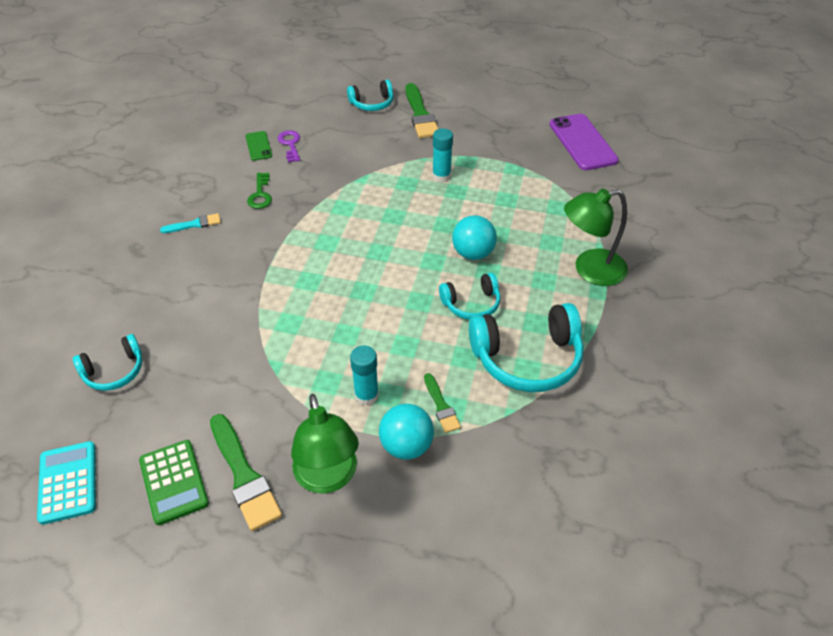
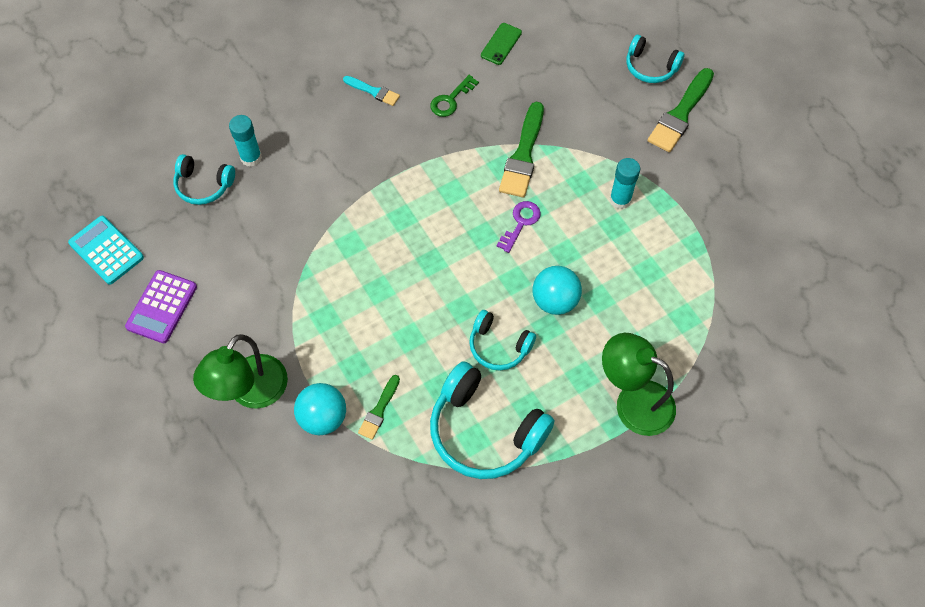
camera: 45 degrees right, 15 degrees up
turquoise calculator [37,441,96,525] -> turquoise calculator turned 75 degrees counterclockwise [68,216,144,285]
green calculator [139,440,209,525] -> purple calculator [125,270,197,343]
green brush [210,414,282,531] -> green brush moved to [499,102,544,197]
purple key [277,130,300,163] -> purple key moved to [497,201,541,253]
turquoise glue stick [350,345,379,406] -> turquoise glue stick moved to [229,115,262,167]
purple phone [549,114,619,170] -> none

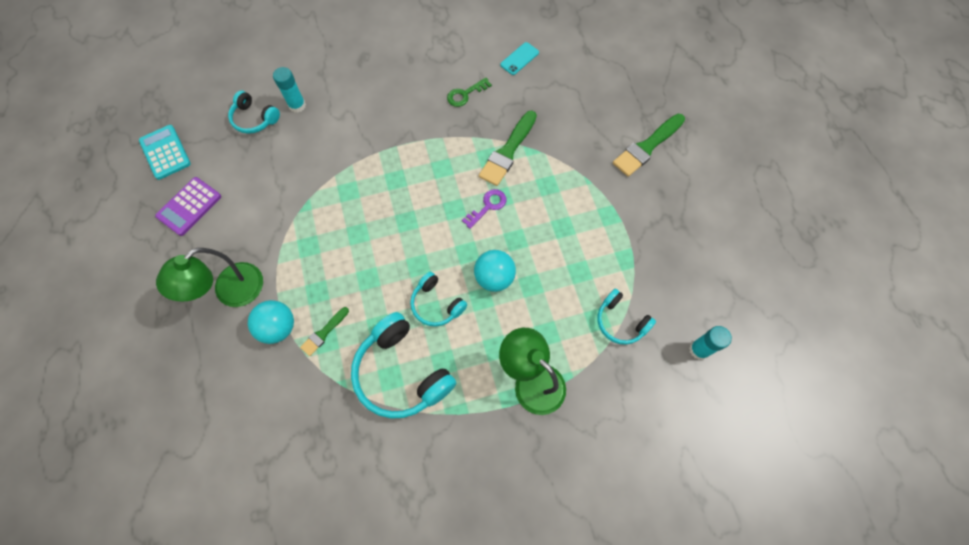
camera: 15 degrees right, 5 degrees up
turquoise brush [343,76,400,106] -> none
green phone [481,23,522,65] -> turquoise phone [500,42,539,75]
turquoise glue stick [610,158,640,209] -> turquoise glue stick moved to [689,326,732,360]
turquoise headphones [626,35,685,83] -> turquoise headphones moved to [597,289,656,345]

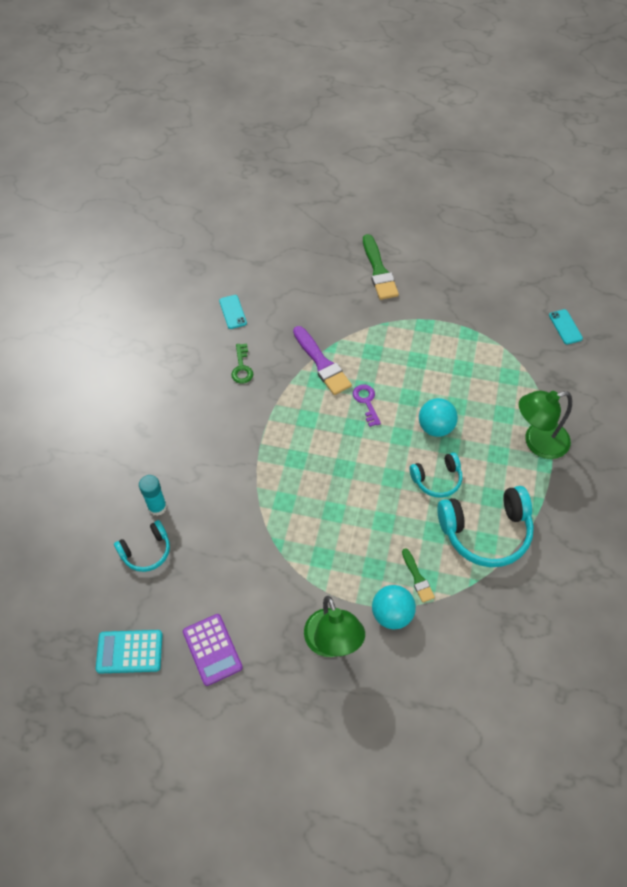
camera: 60 degrees left, 10 degrees down
green brush [479,111,537,186] -> purple brush [293,326,352,395]
turquoise headphones [597,289,656,345] -> none
turquoise glue stick [689,326,732,360] -> turquoise phone [549,309,583,344]

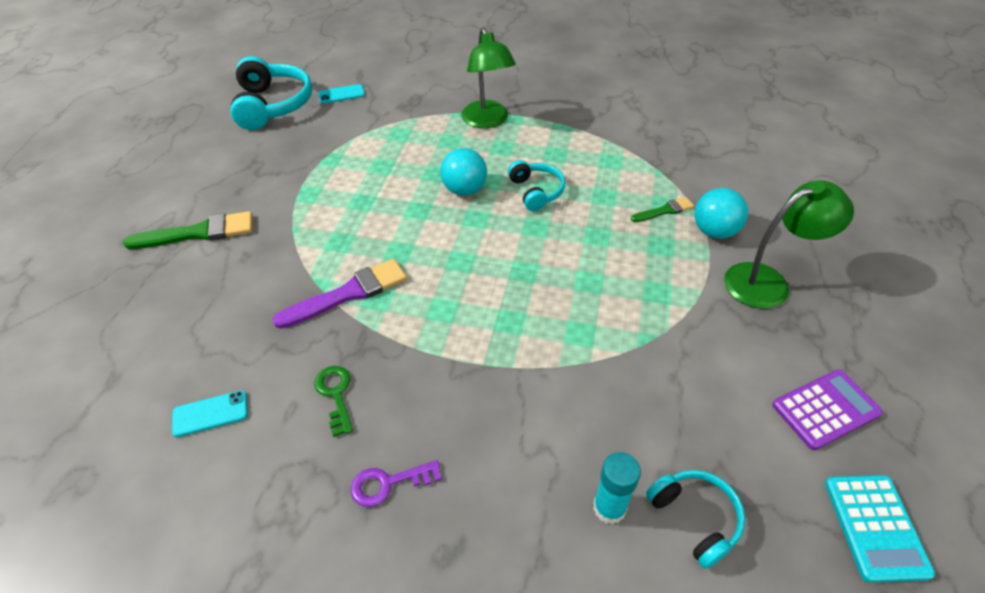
camera: 90 degrees left, 10 degrees down
green key [231,344,253,384] -> green key turned 105 degrees counterclockwise [314,366,353,437]
purple key [353,384,381,427] -> purple key moved to [351,460,442,507]
turquoise headphones [437,486,534,567] -> turquoise headphones moved to [231,56,312,130]

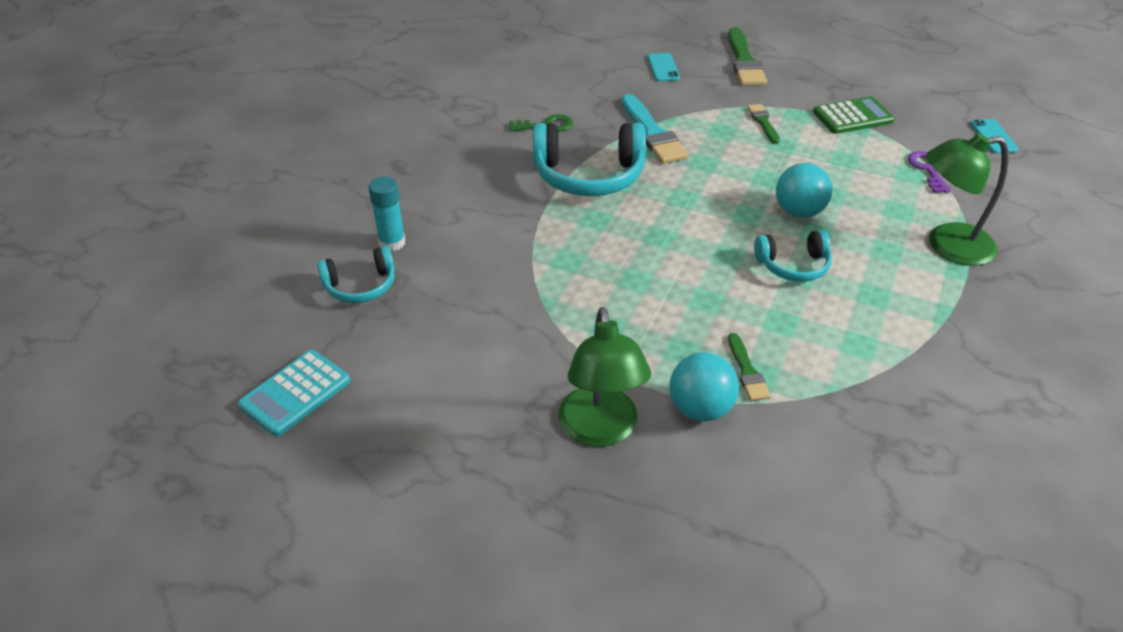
camera: 100 degrees right, 5 degrees down
turquoise phone [172,390,248,437] -> turquoise phone moved to [648,53,680,81]
turquoise headphones [231,56,312,130] -> turquoise headphones moved to [533,123,646,196]
purple brush [272,259,407,329] -> turquoise brush [622,94,688,164]
purple key [351,460,442,507] -> purple key moved to [908,151,951,193]
purple calculator [772,370,883,450] -> none
turquoise calculator [825,475,935,583] -> turquoise calculator turned 60 degrees counterclockwise [238,350,350,437]
none -> green brush [747,104,780,144]
none -> green calculator [813,96,895,134]

